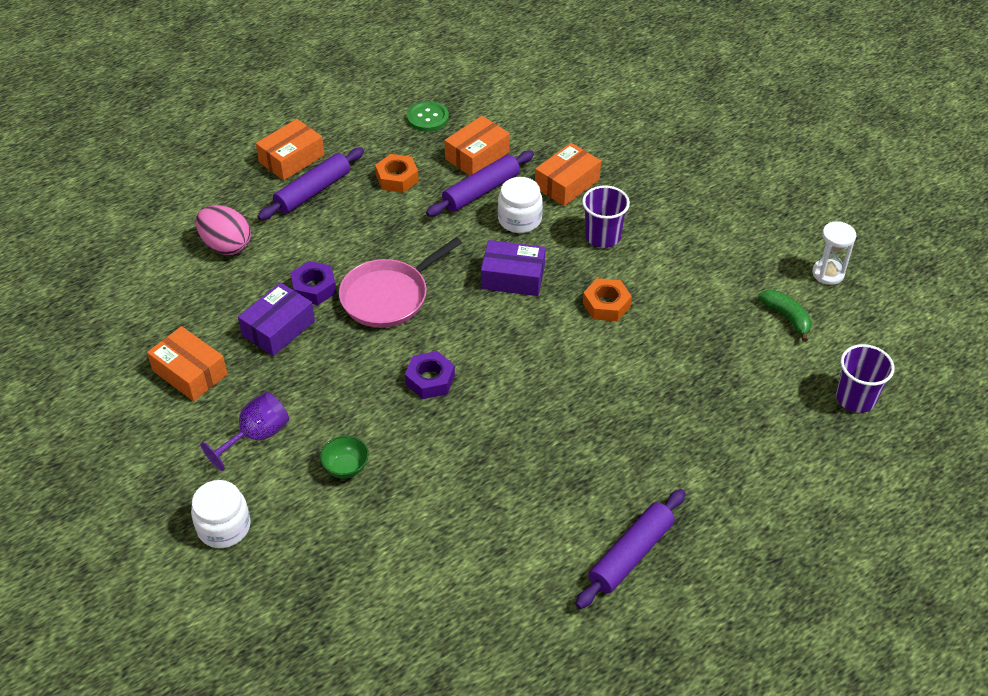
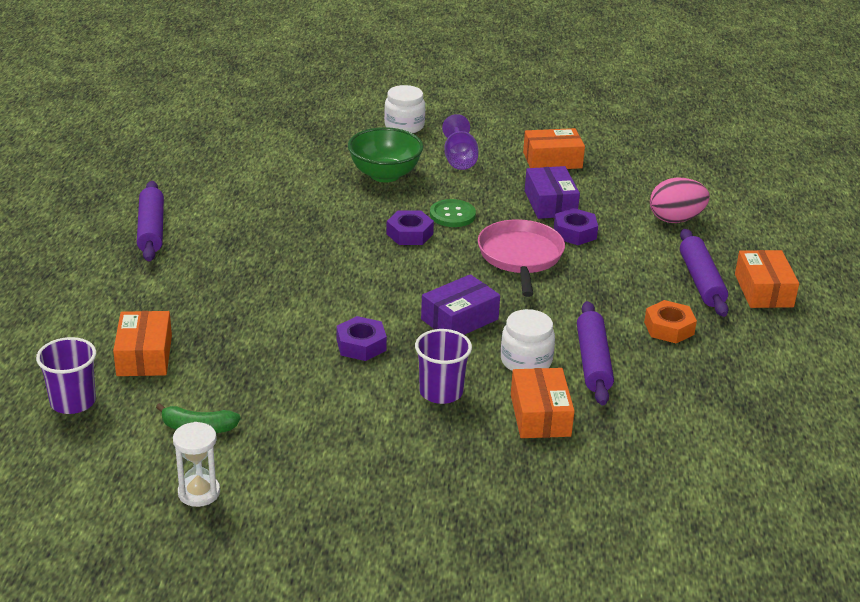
camera: 130 degrees right, 15 degrees down
green bowl [320,436,369,479] -> green bowl [348,127,423,183], size x1.89
green button [407,101,449,132] -> green button moved to [430,199,476,227]
orange box [444,116,510,176] -> orange box moved to [113,311,172,376]
orange nut [583,278,632,321] -> purple nut [337,316,387,361]

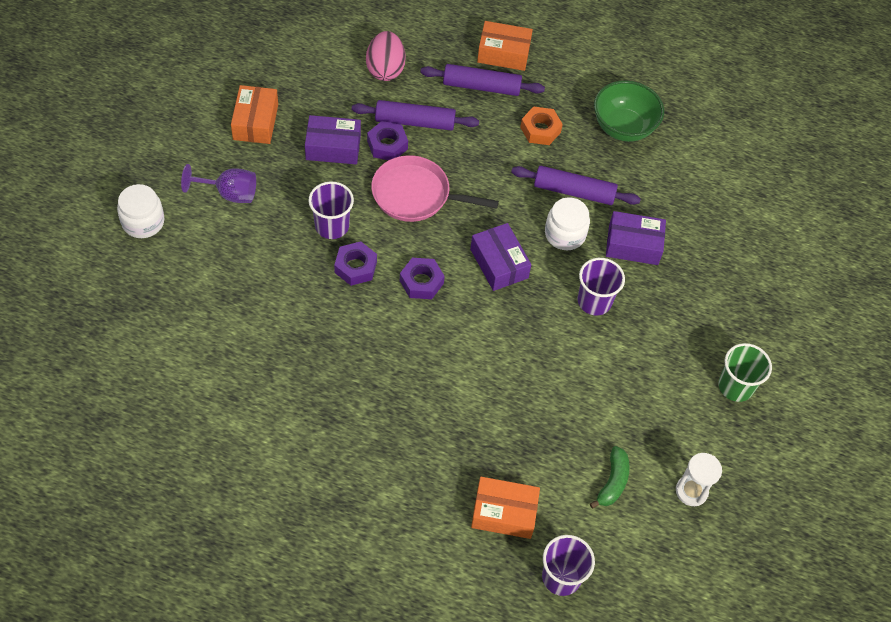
camera: 80 degrees left, 25 degrees up
purple rolling pin [137,181,164,261] -> purple rolling pin moved to [352,100,479,131]
purple nut [337,316,387,361] -> purple nut moved to [400,258,445,299]
green bowl [348,127,423,183] -> green bowl moved to [594,80,664,142]
green button [430,199,476,227] -> purple cup [308,181,354,239]
orange box [511,368,575,438] -> purple box [606,211,666,265]
none -> green cup [718,343,772,402]

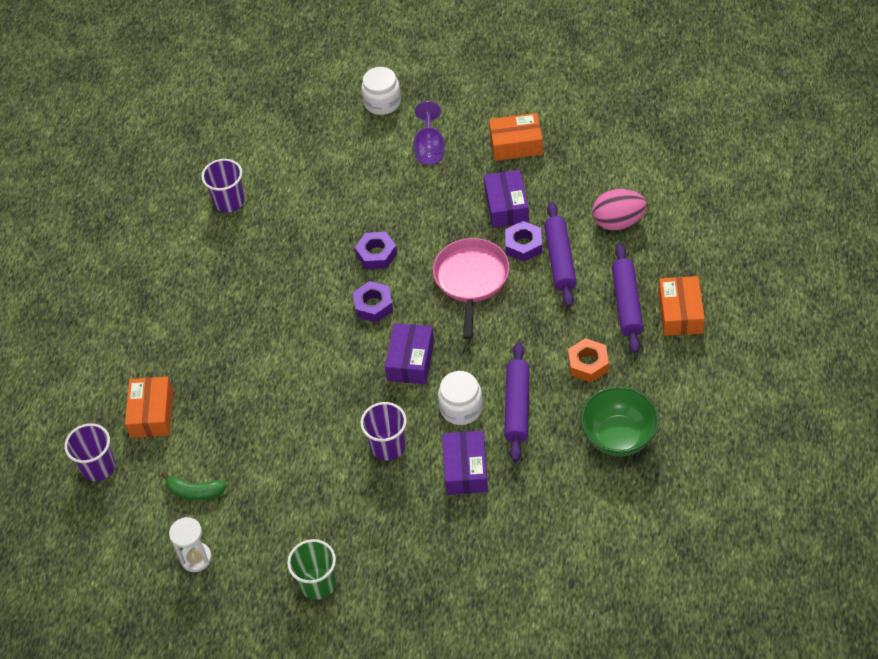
camera: 90 degrees right, 5 degrees down
purple cup [308,181,354,239] -> purple cup moved to [201,159,245,212]
purple box [470,223,531,291] -> purple box turned 45 degrees counterclockwise [385,323,434,384]

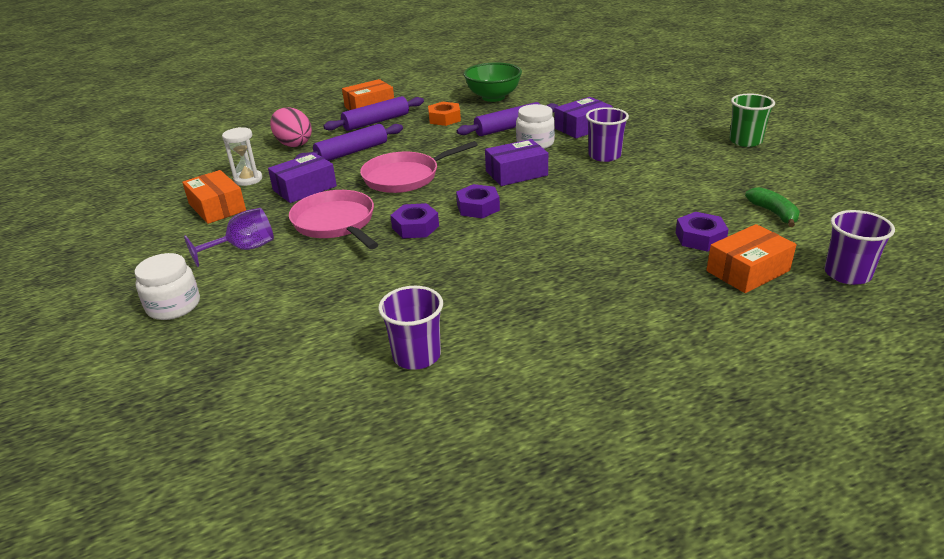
camera: 125 degrees left, 20 degrees down
white hourglass [169,517,212,572] -> white hourglass moved to [222,127,262,186]
purple nut [505,221,542,262] -> purple nut moved to [676,212,729,252]
none -> pink pan [289,190,379,249]

